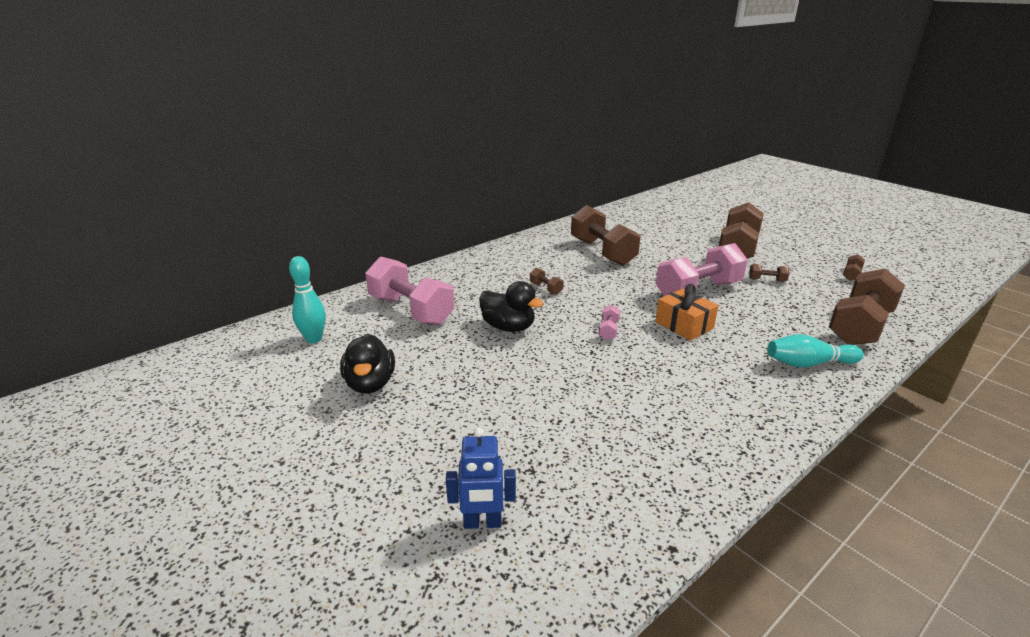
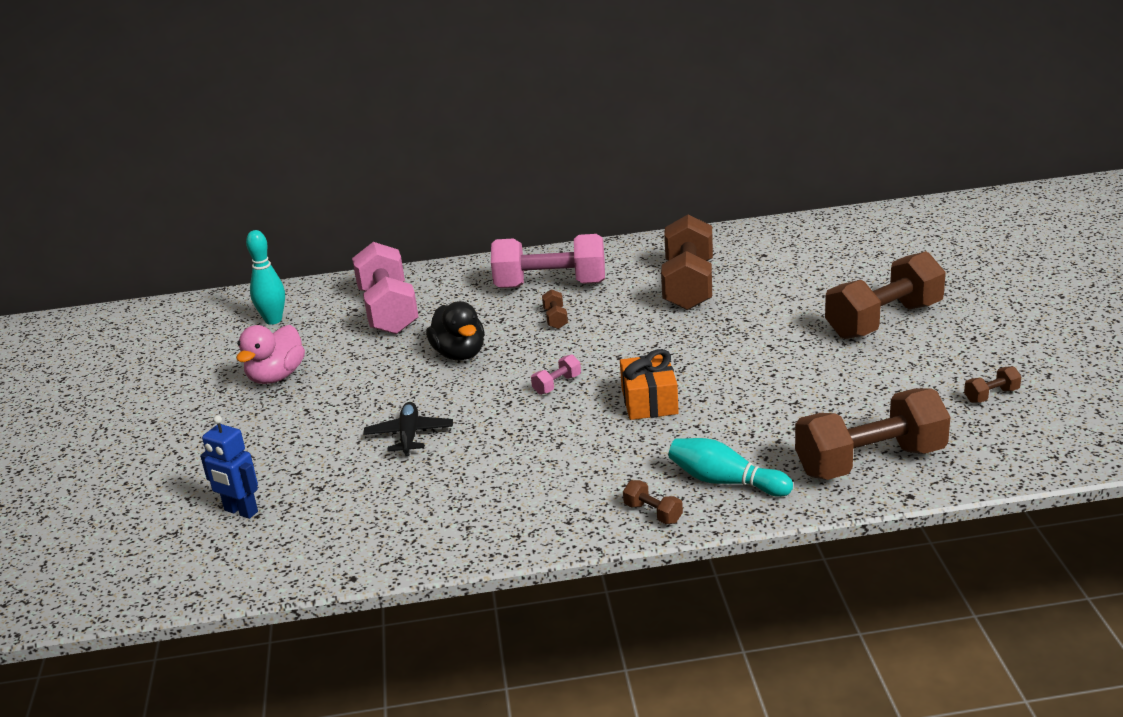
camera: 35 degrees right, 0 degrees up
black duck [340,334,395,394] -> pink duck [236,325,305,384]
pink dumbbell [656,243,748,296] -> pink dumbbell moved to [491,234,605,288]
brown dumbbell [749,264,789,282] -> brown dumbbell moved to [623,480,683,524]
none -> black plane [363,402,453,457]

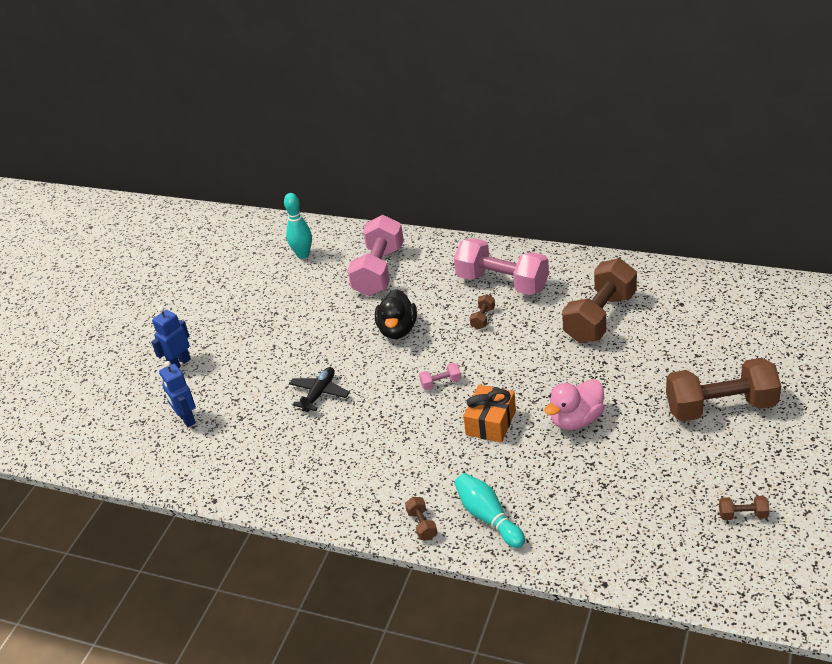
camera: 30 degrees right, 10 degrees up
pink duck [236,325,305,384] -> pink duck moved to [544,379,604,430]
brown dumbbell [795,389,950,480] -> none
none -> blue robot [151,307,191,368]

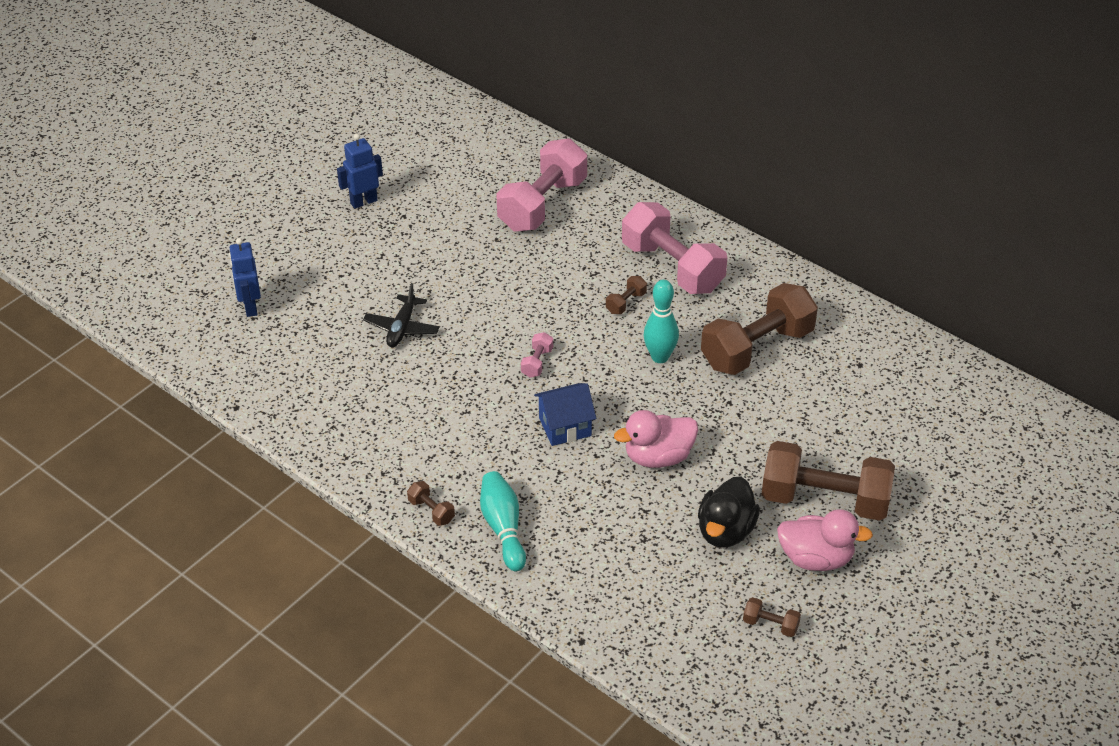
camera: 15 degrees right, 5 degrees up
blue robot [151,307,191,368] -> blue robot moved to [337,133,383,209]
turquoise bowling pin [284,193,312,259] -> turquoise bowling pin moved to [644,280,679,363]
black plane [289,367,350,412] -> black plane turned 150 degrees clockwise [363,283,440,347]
black duck [375,289,417,339] -> black duck moved to [698,477,760,548]
brown dumbbell [405,497,437,540] -> brown dumbbell turned 45 degrees counterclockwise [407,481,455,526]
pink dumbbell [419,363,461,390] -> pink dumbbell turned 75 degrees counterclockwise [521,332,553,377]
orange gift [463,385,516,443] -> blue house [534,383,596,446]
none -> pink duck [777,509,873,571]

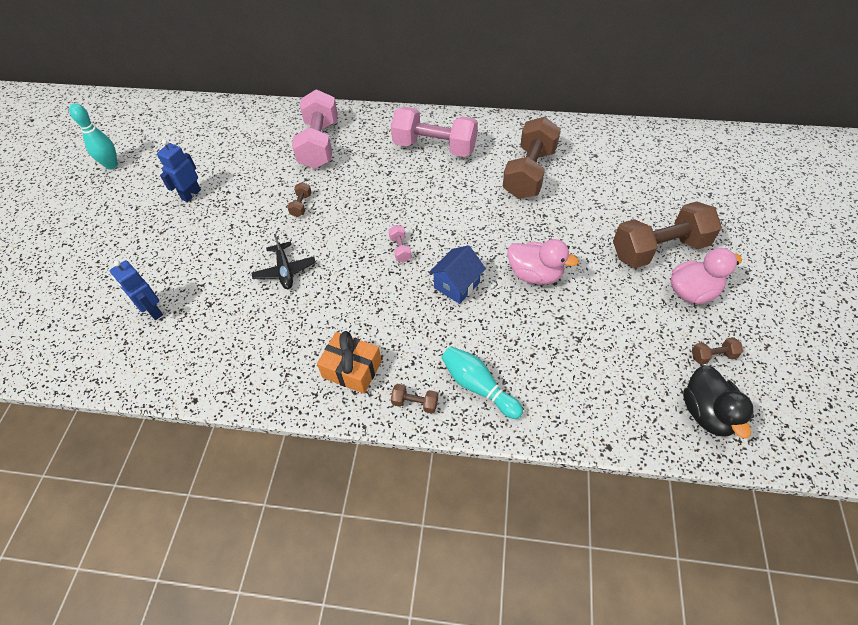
camera: 30 degrees left, 10 degrees up
brown dumbbell [606,276,647,314] -> brown dumbbell moved to [287,182,312,217]
pink duck [614,410,698,468] -> pink duck turned 105 degrees counterclockwise [507,239,579,284]
turquoise bowling pin [644,280,679,363] -> turquoise bowling pin moved to [69,103,118,169]
black duck [698,477,760,548] -> black duck moved to [683,365,754,439]
none -> orange gift [317,331,382,394]

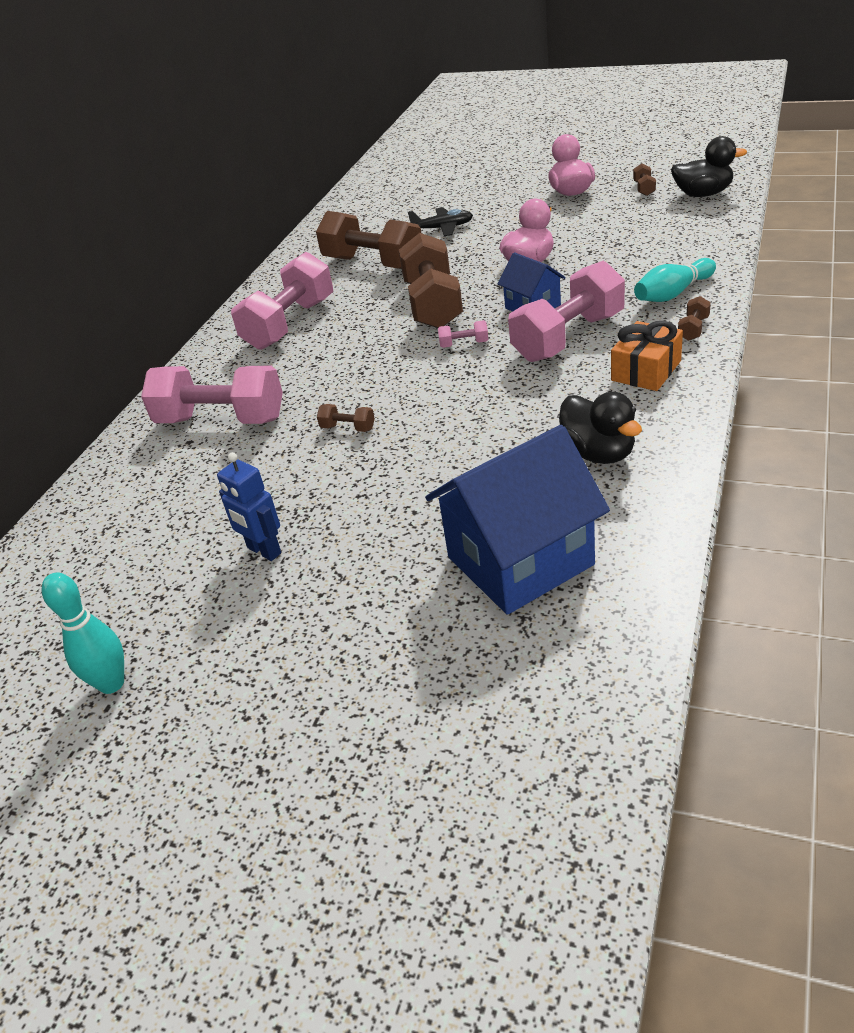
camera: 75 degrees left, 15 degrees down
blue robot [110,260,163,320] -> blue house [425,425,610,615]
black plane [252,234,316,289] -> black plane moved to [408,207,473,236]
brown dumbbell [613,201,722,268] -> brown dumbbell moved to [399,233,463,328]
none -> pink dumbbell [508,261,625,362]
none -> black duck [559,392,642,464]

